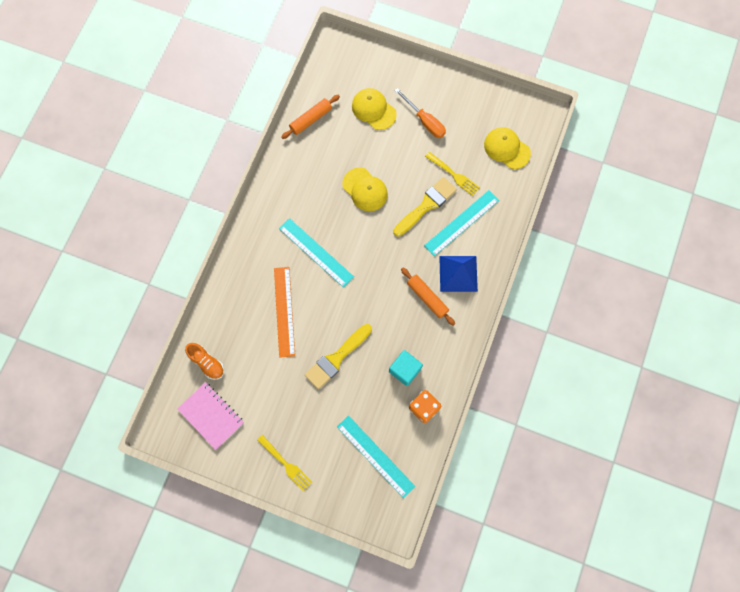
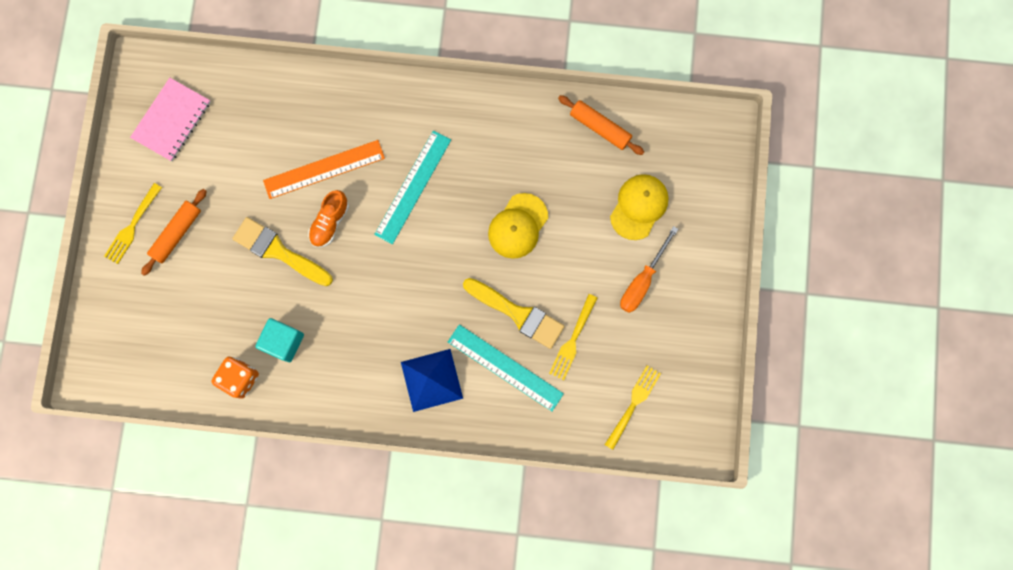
camera: 75 degrees right, 5 degrees up
orange shoe [185,343,224,380] -> orange shoe moved to [308,190,349,248]
turquoise ruler [337,416,415,498] -> none
orange rolling pin [401,268,455,326] -> orange rolling pin moved to [141,189,207,276]
yellow cap [484,127,531,169] -> yellow fork [605,365,661,450]

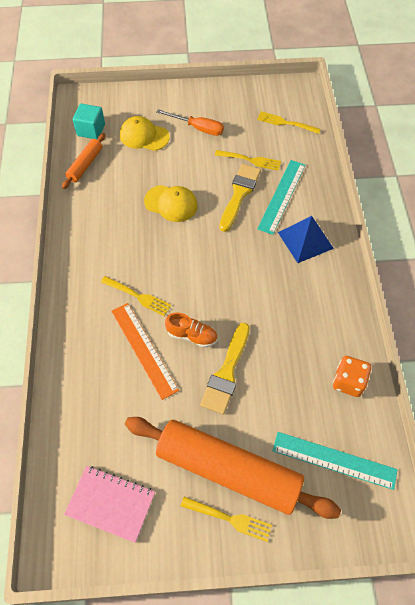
camera: 100 degrees left, 20 degrees down
orange rolling pin [141,189,207,276] -> orange rolling pin [125,417,341,519], size x2.15
turquoise cube [255,318,304,362] -> turquoise cube moved to [73,103,105,139]
turquoise ruler [374,130,451,244] -> turquoise ruler moved to [272,432,398,490]
none -> yellow fork [101,276,171,316]

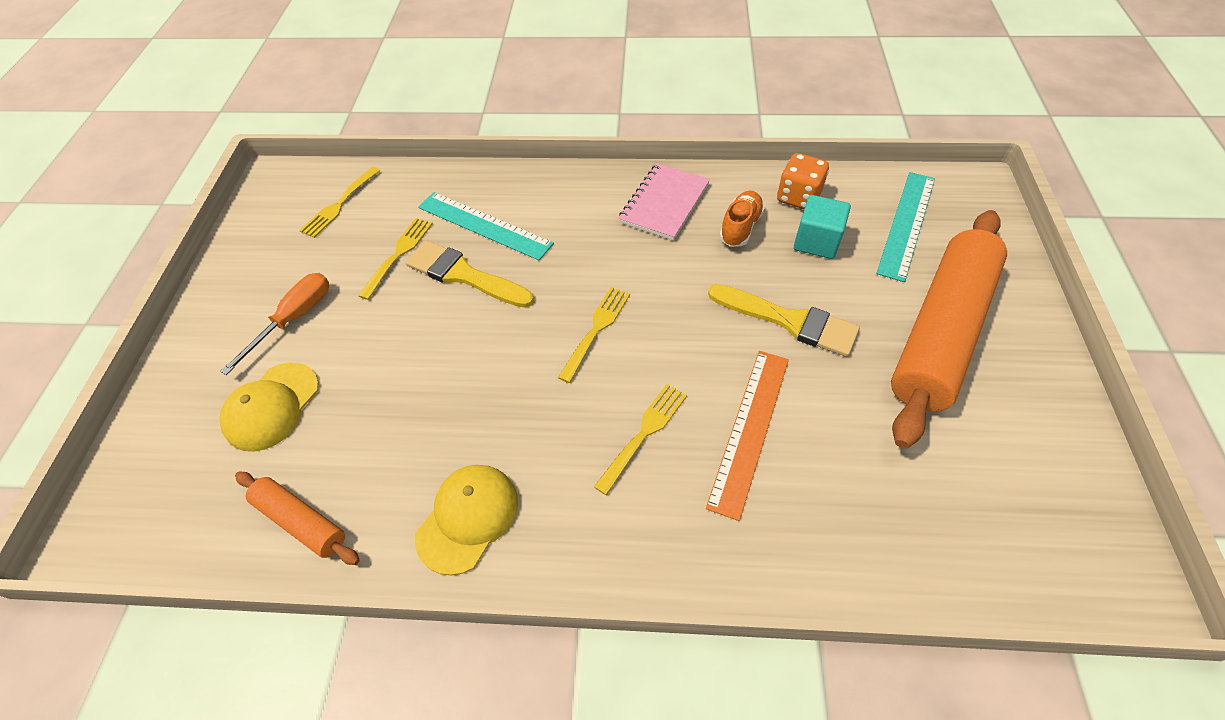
camera: 80 degrees left, 5 degrees down
pink notebook [64,466,155,543] -> pink notebook moved to [618,163,710,241]
turquoise cube [73,103,105,139] -> turquoise cube moved to [794,195,851,259]
orange ruler [111,303,179,400] -> orange ruler turned 45 degrees counterclockwise [706,351,789,521]
yellow cap [144,185,198,222] -> yellow cap moved to [415,465,518,575]
orange shoe [165,313,217,348] -> orange shoe moved to [719,191,765,247]
yellow fork [181,497,272,542] -> yellow fork moved to [558,287,630,383]
blue pyramid [278,216,334,263] -> none

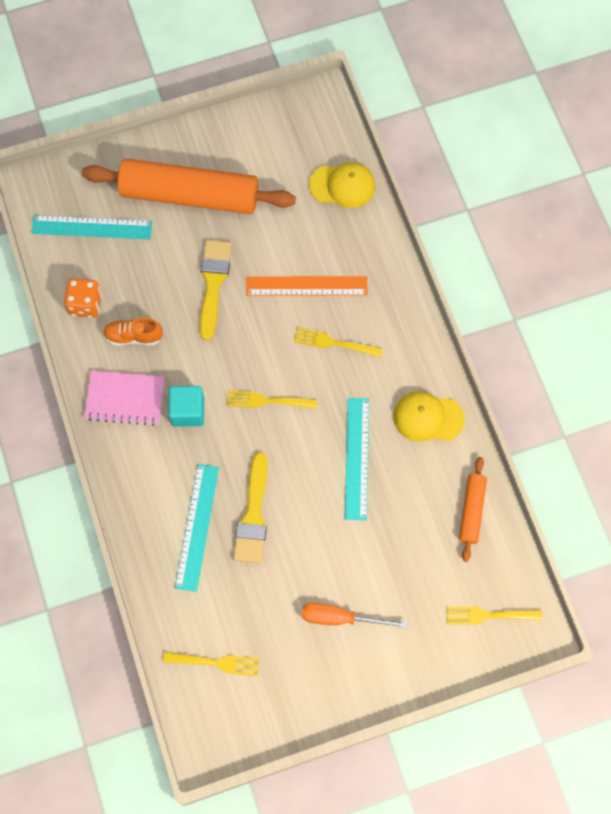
camera: 115 degrees left, 15 degrees up
yellow cap [219,363,319,452] -> yellow cap moved to [309,162,375,208]
yellow fork [358,218,433,300] -> yellow fork moved to [446,607,542,624]
turquoise cube [794,195,851,259] -> turquoise cube moved to [169,386,204,427]
none -> turquoise ruler [345,398,369,520]

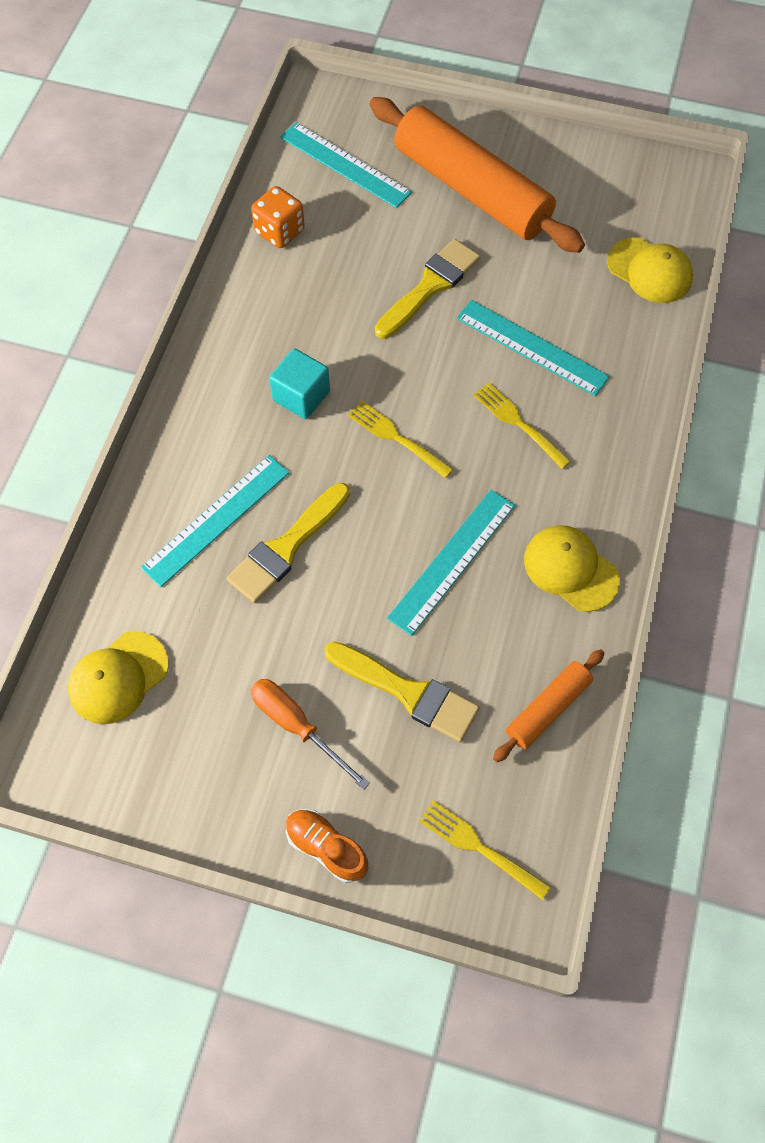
camera: 35 degrees right, 5 degrees down
pink notebook [84,371,165,426] -> none
orange shoe [103,317,163,346] -> orange shoe moved to [286,809,368,883]
yellow fork [163,652,260,676] -> yellow cap [68,631,168,724]
orange ruler [246,276,368,296] -> turquoise ruler [457,300,610,396]
none -> yellow brush [324,641,480,742]

